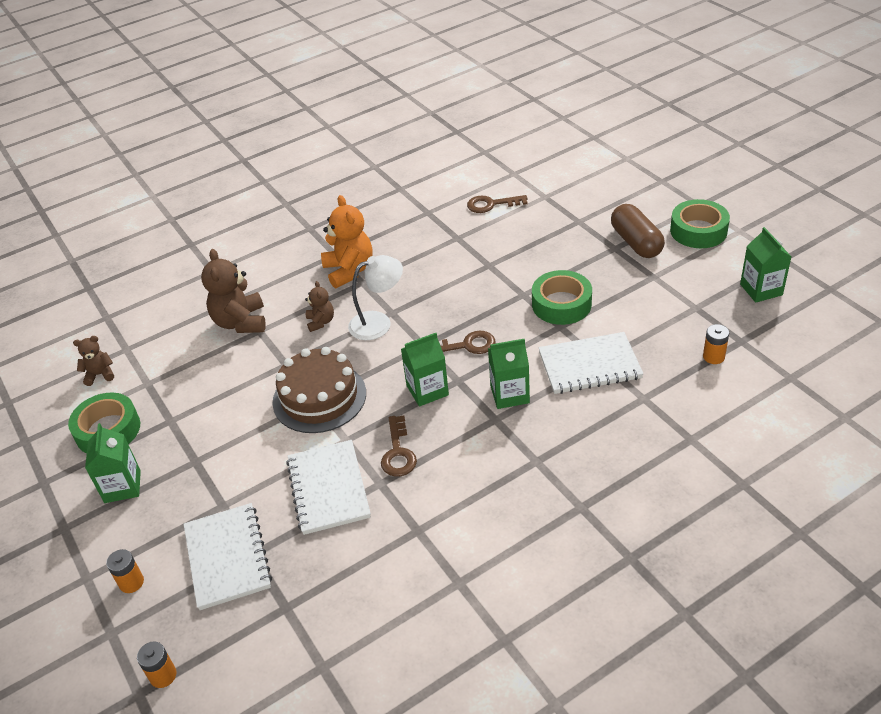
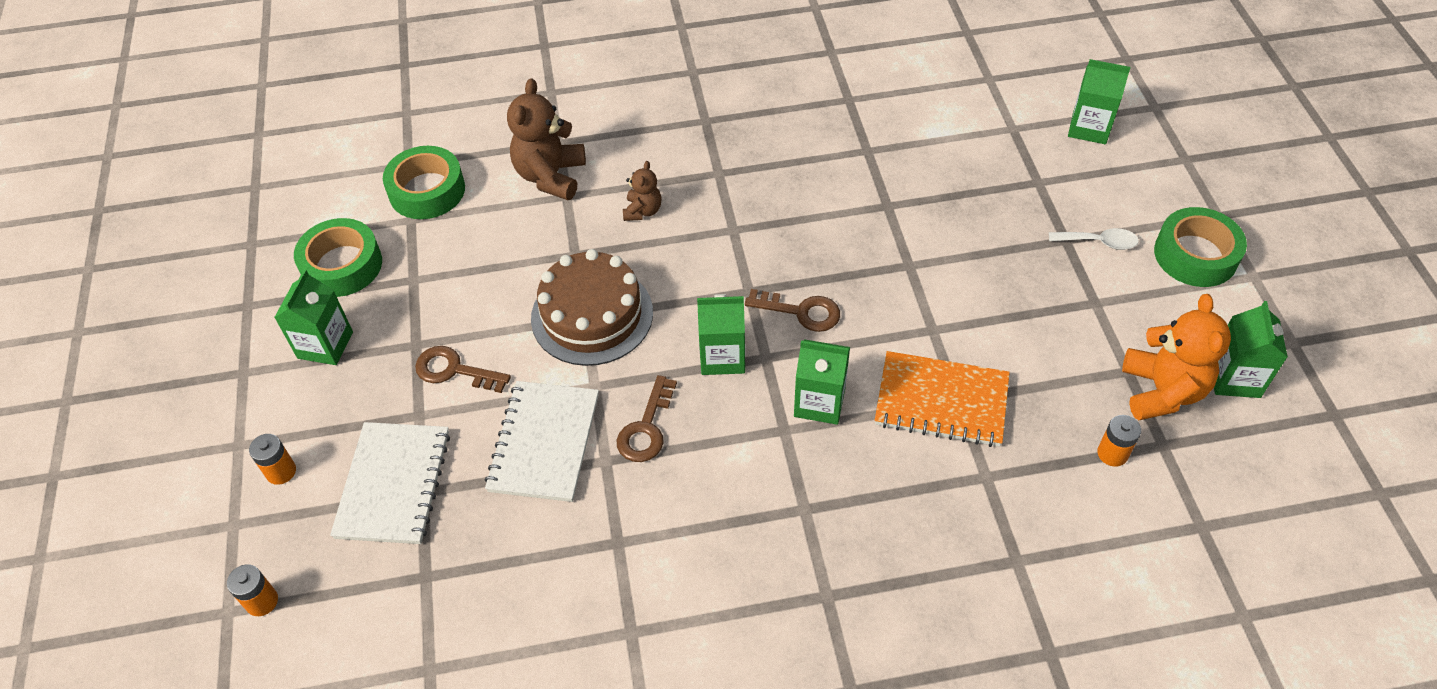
camera: 20 degrees right, 10 degrees up
brown teddy bear [73,336,114,386] -> none
orange teddy bear [321,195,373,288] -> orange teddy bear moved to [1122,294,1231,420]
white lamp [348,255,403,340] -> none
brown key [467,195,528,213] -> brown key moved to [415,346,511,393]
green tape [532,270,592,325] -> green tape moved to [383,146,465,219]
white notebook [538,332,644,394] -> orange notebook [875,351,1010,447]
brown capsule [611,204,665,258] -> white spoon [1049,228,1139,250]
none -> green carton [1068,59,1130,144]

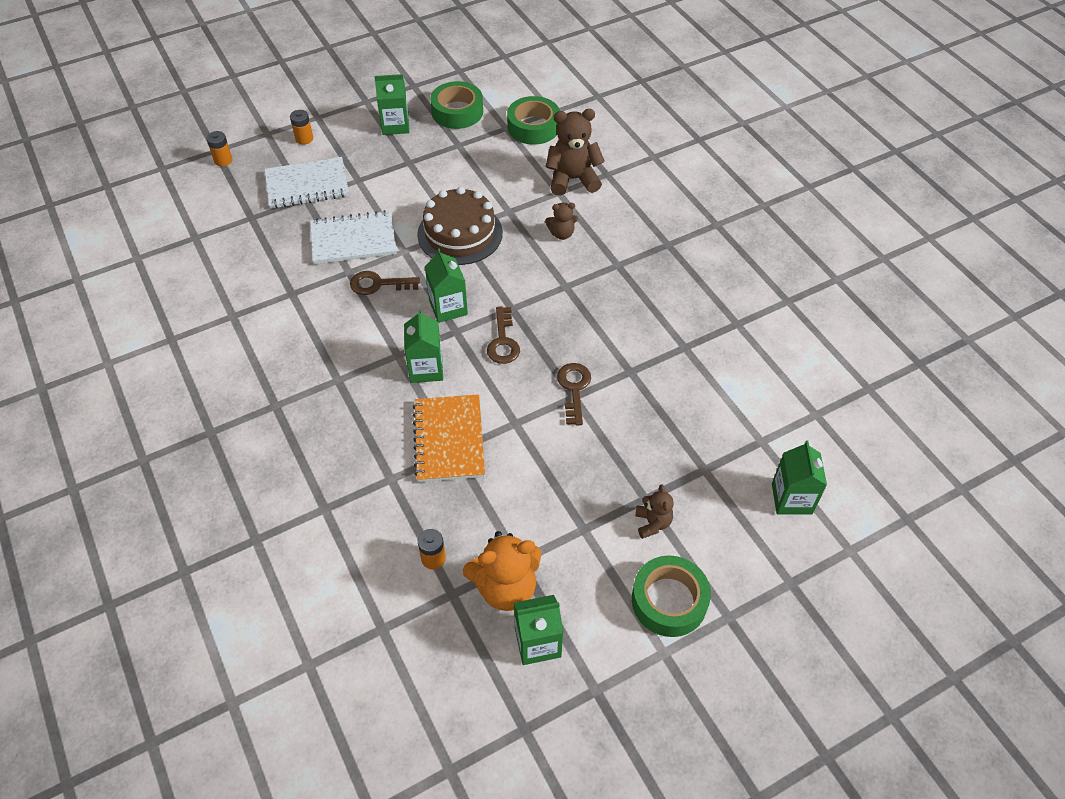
camera: 70 degrees right, 0 degrees up
brown key [415,346,511,393] -> brown key moved to [557,363,591,426]
white spoon [1049,228,1139,250] -> brown teddy bear [635,484,674,539]

